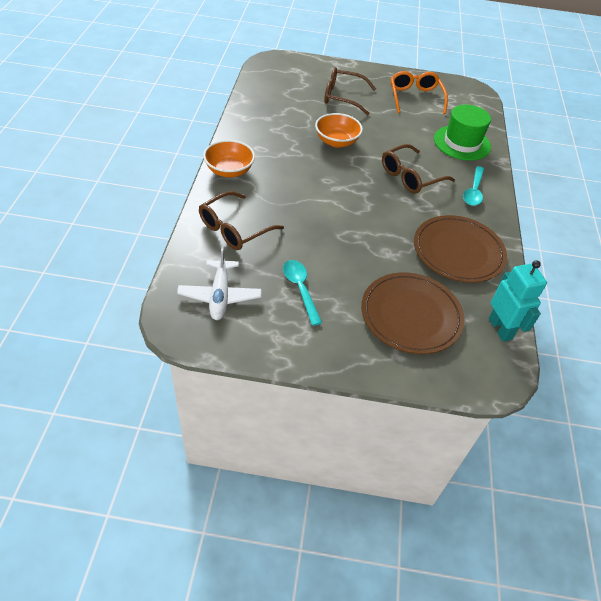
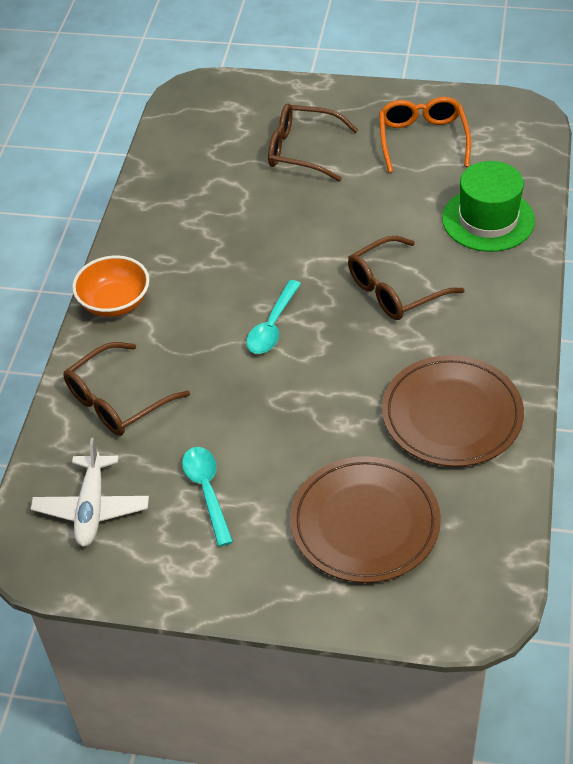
camera: 10 degrees right, 0 degrees up
orange bowl [315,113,363,148] -> none
turquoise spoon [463,166,484,206] -> turquoise spoon moved to [246,280,301,354]
turquoise robot [489,260,547,342] -> none

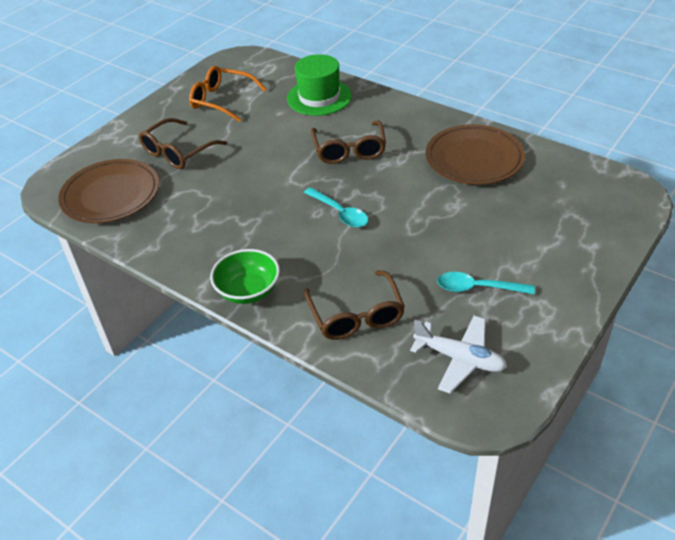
camera: 65 degrees left, 5 degrees down
orange bowl [72,256,150,317] -> green bowl [210,249,280,304]
brown plate [290,456,441,583] -> brown plate moved to [58,159,159,223]

